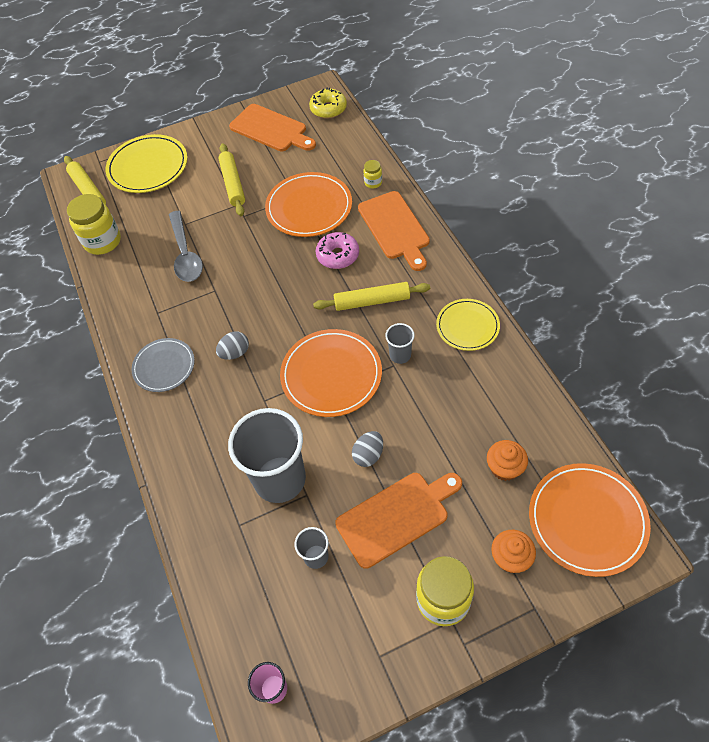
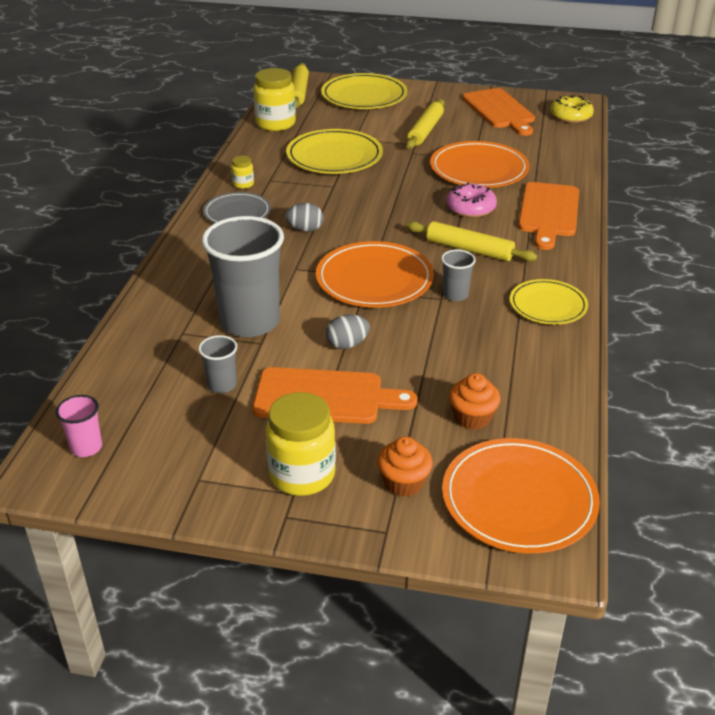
camera: 30 degrees right, 20 degrees down
grey spoon [169,211,203,282] -> yellow plate [286,129,383,174]
yellow jar [363,160,382,188] -> yellow jar moved to [231,156,254,189]

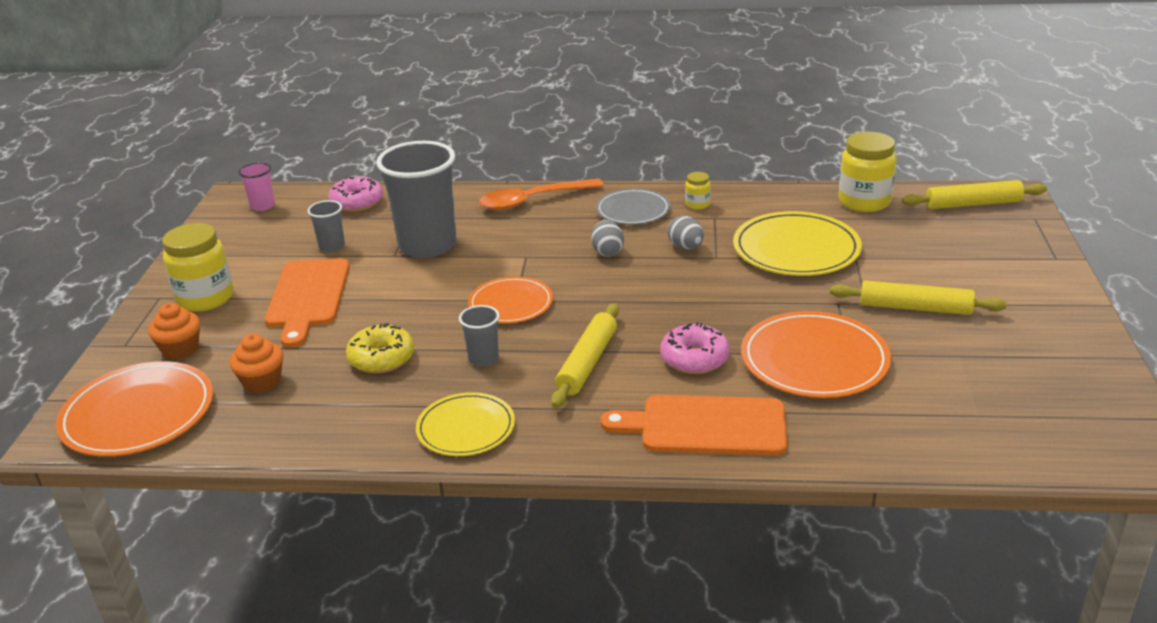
camera: 85 degrees right, 5 degrees down
orange plate [316,241,434,308] -> orange plate [468,277,553,323], size x0.64
yellow plate [321,73,407,109] -> none
grey egg [326,314,370,349] -> grey egg moved to [668,216,704,249]
orange cutting board [462,88,535,136] -> none
yellow donut [550,95,594,123] -> yellow donut moved to [346,323,414,374]
none -> pink donut [328,177,383,212]
none -> orange spoon [479,179,604,210]

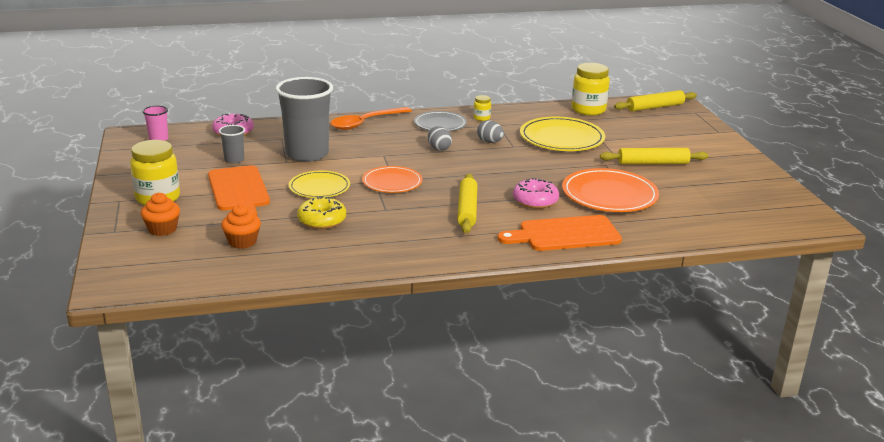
camera: 20 degrees left, 5 degrees down
orange plate [56,361,213,457] -> none
yellow plate [416,392,515,456] -> yellow plate moved to [289,170,350,198]
grey cup [459,305,499,366] -> none

